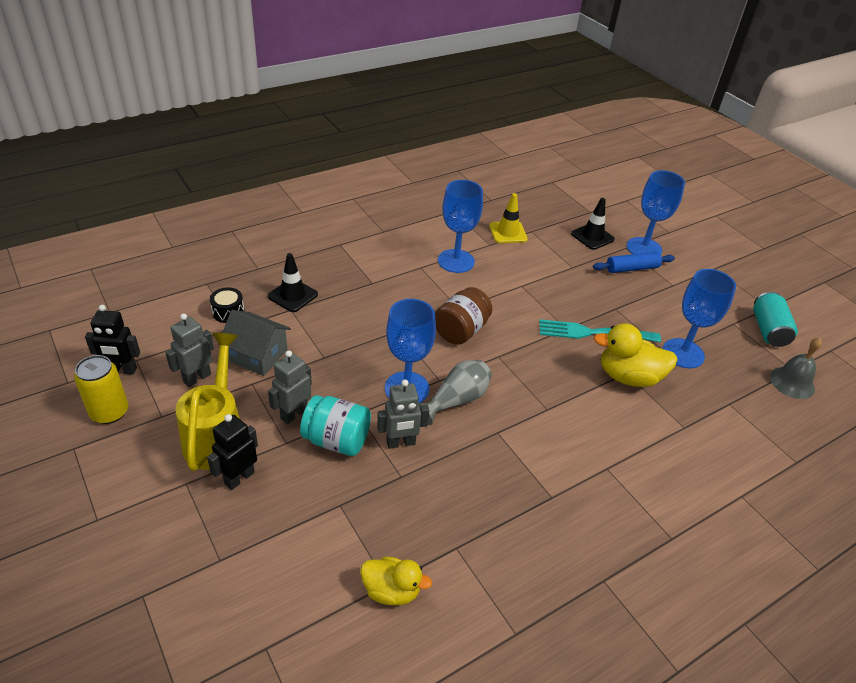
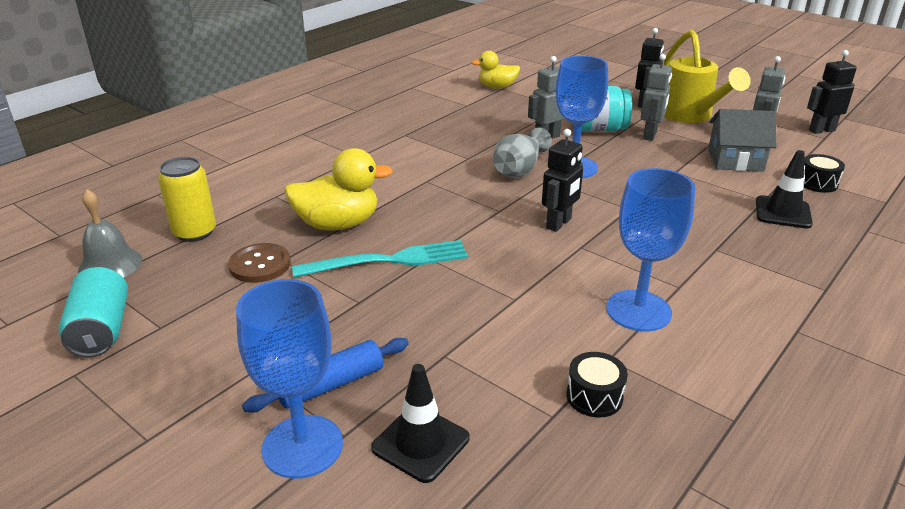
camera: 165 degrees right, 10 degrees down
yellow can [74,355,128,424] -> yellow can moved to [158,157,216,242]
brown jar [435,287,492,345] -> black robot [542,129,583,232]
yellow traffic cone [489,193,528,243] -> black drum [566,352,628,418]
blue goblet [663,269,736,368] -> brown button [228,243,291,283]

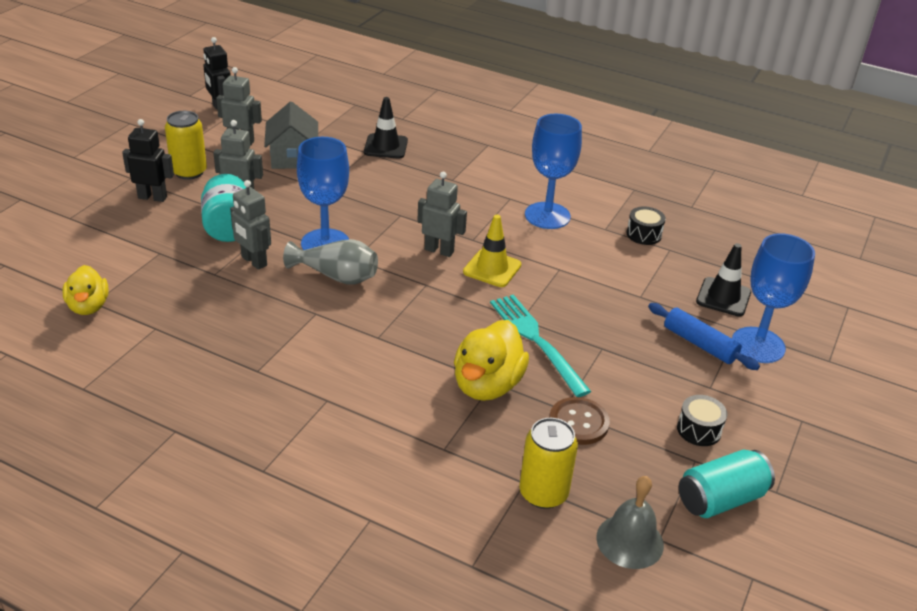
camera: 105 degrees left, 5 degrees up
yellow duck [284,148,393,231] -> yellow duck turned 135 degrees counterclockwise [454,320,529,401]
black robot [542,129,583,232] -> grey robot [417,172,467,257]
yellow watering can [664,30,751,123] -> yellow can [165,111,207,180]
black drum [804,154,845,193] -> black drum moved to [677,395,727,446]
none -> yellow traffic cone [463,215,521,287]

